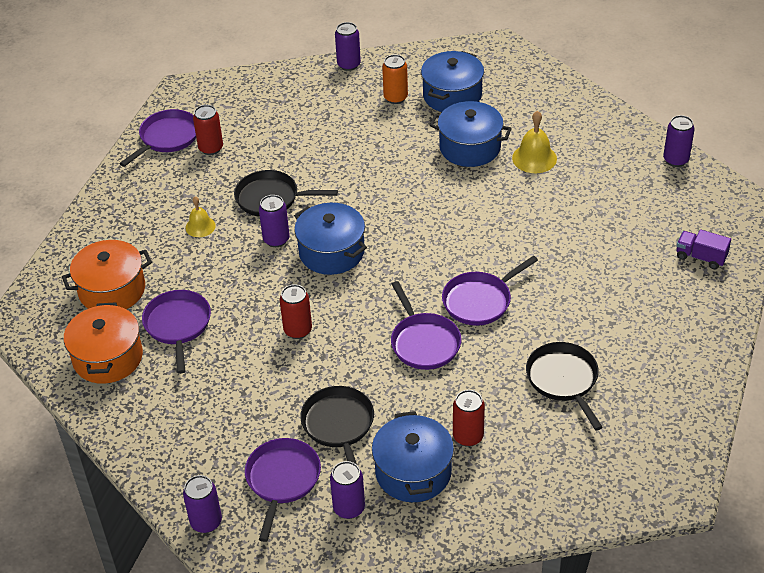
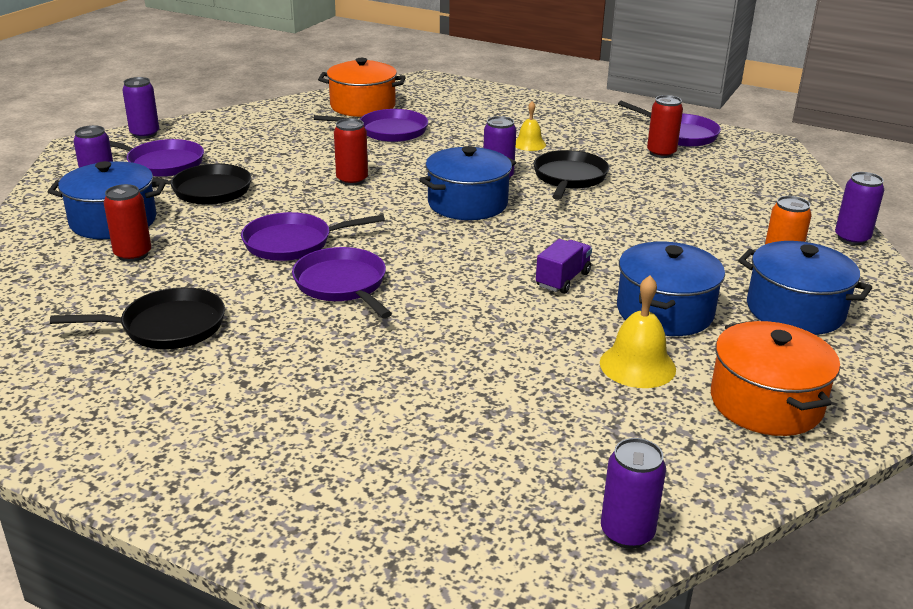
camera: 95 degrees right, 15 degrees down
orange pot [62,240,152,309] -> orange pot moved to [711,321,840,436]
purple truck [676,229,731,269] -> purple truck moved to [536,239,592,294]

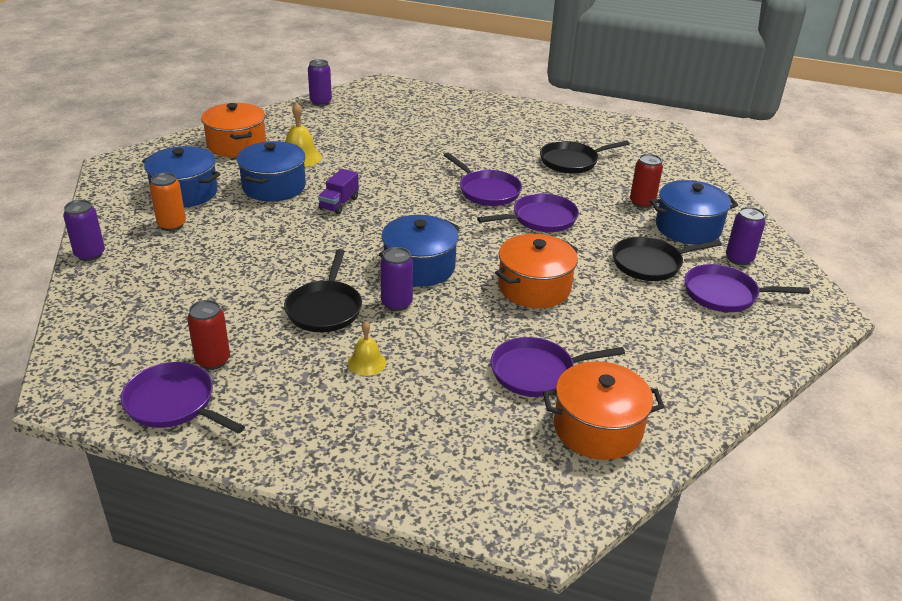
camera: 170 degrees right, 5 degrees up
purple can [122,77,159,139] -> none
red can [334,118,368,186] -> orange pot [495,234,578,308]

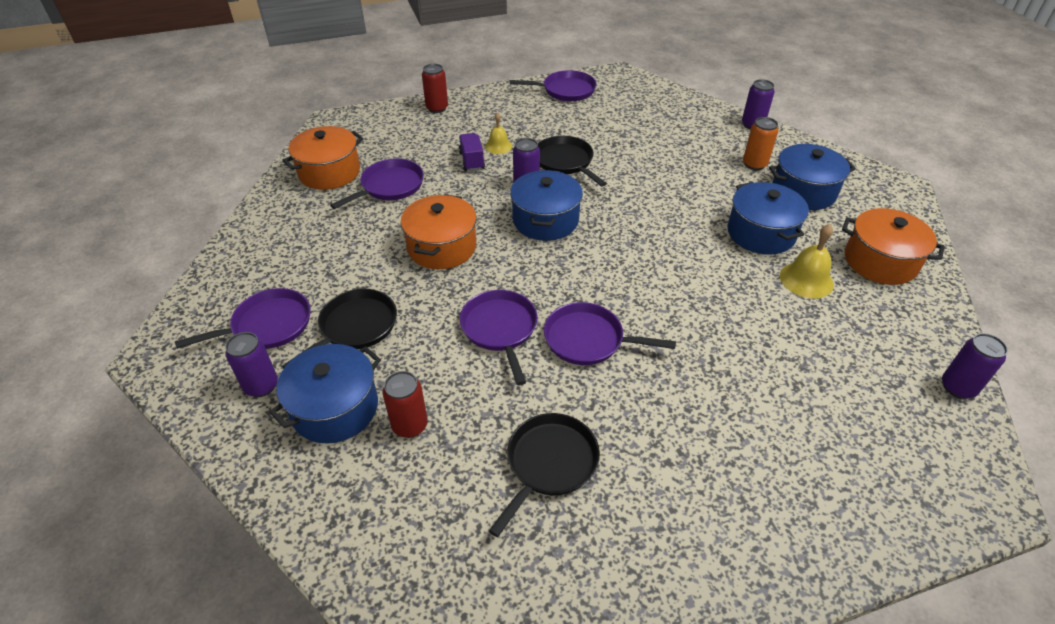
camera: 145 degrees right, 10 degrees up
red can [187,300,230,370] -> red can moved to [422,64,448,113]
purple truck [318,169,359,214] -> purple truck moved to [459,133,485,171]
purple pan [477,193,579,232] -> purple pan turned 135 degrees clockwise [460,290,537,385]

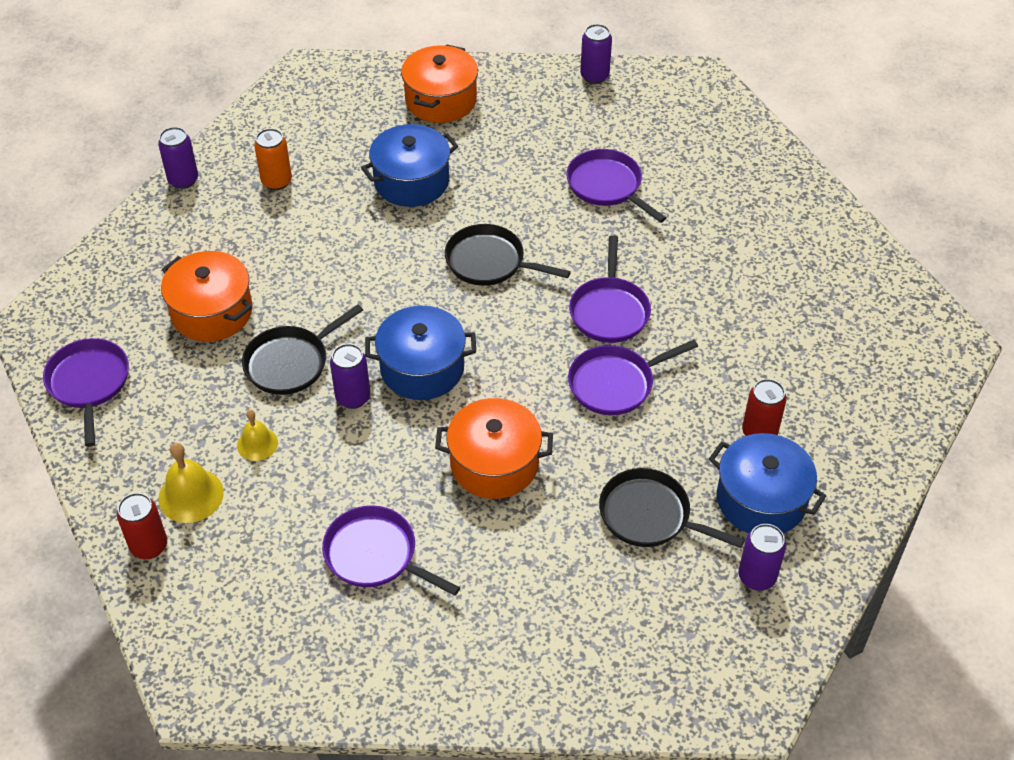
camera: 100 degrees left, 5 degrees up
purple pan [175,288,311,349] -> purple pan moved to [566,149,666,223]
orange pot [282,126,364,190] -> orange pot moved to [161,251,253,342]
purple truck [459,133,485,171] -> none
black pan [489,413,600,537] -> black pan moved to [445,224,571,286]
blue pot [769,144,856,210] -> none
yellow bell [780,224,834,299] -> yellow bell moved to [158,443,224,523]

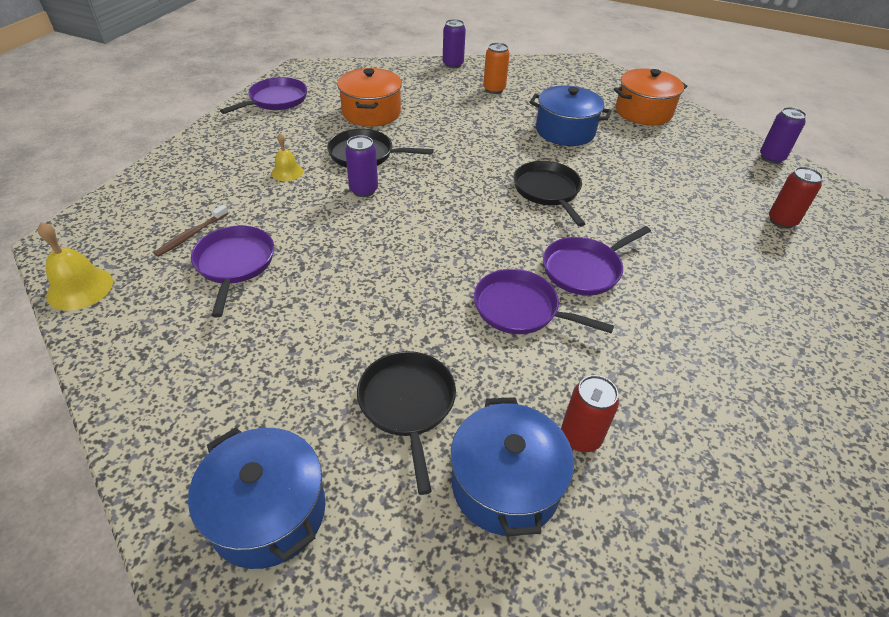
camera: 50 degrees right, 5 degrees down
red can [117,493,167,559] -> red can moved to [769,167,823,229]
yellow bell [158,443,224,523] -> yellow bell moved to [38,222,113,311]
blue pot [365,306,476,400] -> blue pot moved to [188,427,326,569]
orange pot [435,398,553,499] -> none
purple pan [566,149,666,223] -> none
purple can [738,524,786,590] -> none
none -> brown toothbrush [154,205,229,257]

